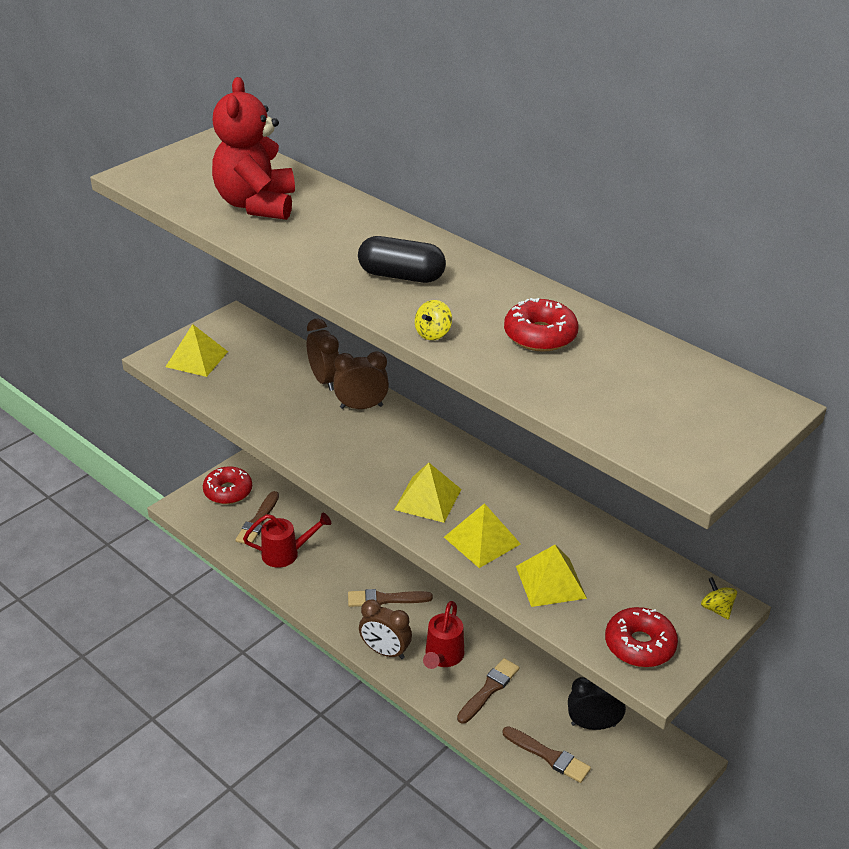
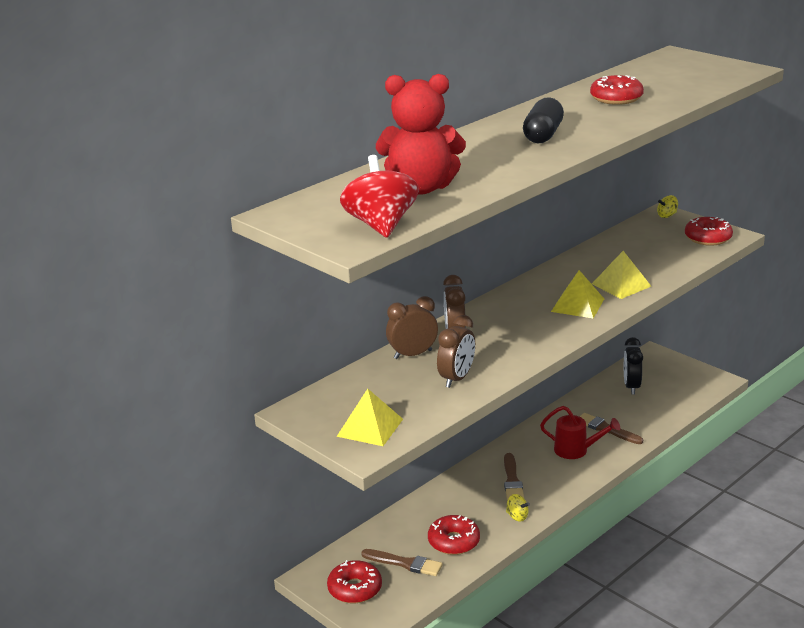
camera: 85 degrees left, 10 degrees down
red watering can [243,513,331,568] -> red donut [428,515,480,555]
brown clock [359,599,412,659] -> brown clock moved to [437,315,475,388]
yellow spinning top [415,300,452,340] -> yellow spinning top moved to [506,494,530,522]
brown brush [502,726,591,783] -> none
yellow pyramid [516,545,587,607] -> none
none -> red spinning top [340,155,419,238]

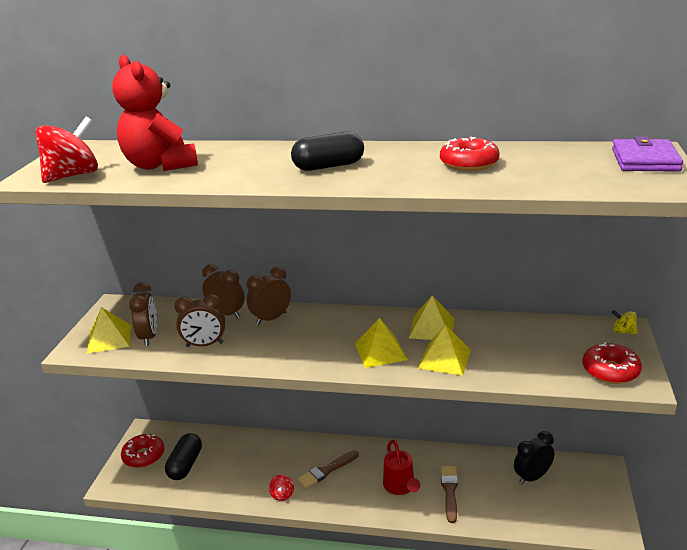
camera: 55 degrees right, 0 degrees up
brown brush [361,549,443,576] -> black capsule [165,433,202,480]
red donut [428,515,480,555] -> none
yellow spinning top [506,494,530,522] -> red spinning top [269,475,294,501]
none -> brown clock [129,282,157,346]
none -> yellow pyramid [409,296,455,340]
none -> purple wallet [612,136,683,172]

